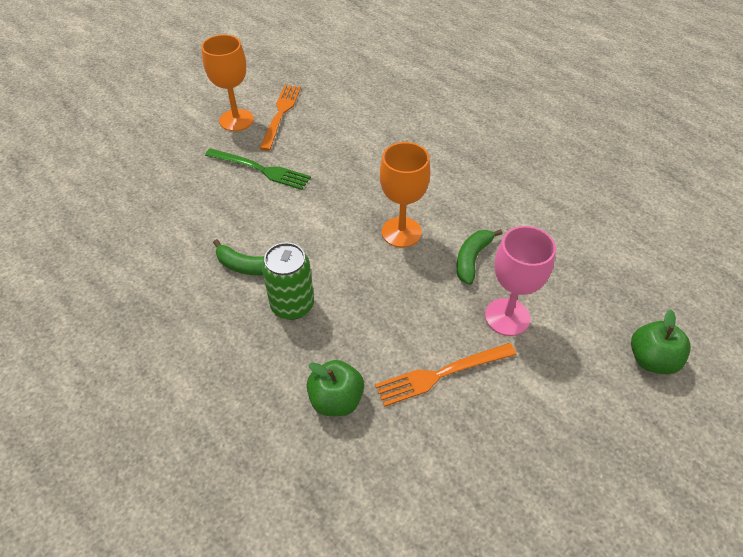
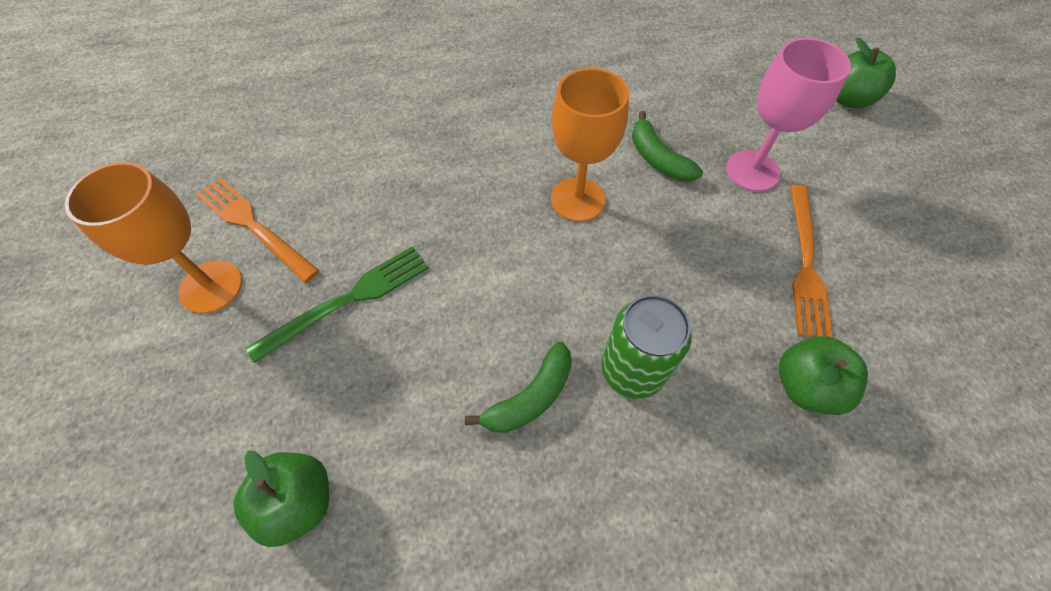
camera: 60 degrees left, 10 degrees up
none -> green apple [233,451,329,547]

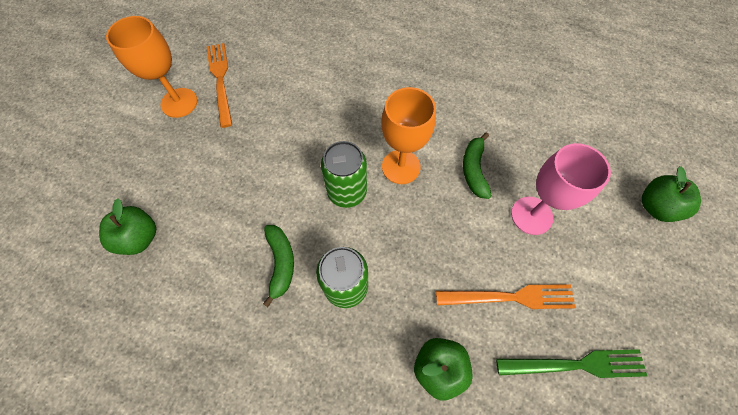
camera: 35 degrees right, 5 degrees up
green fork [246,246,429,363] -> green fork moved to [496,349,647,378]
green banana [465,342,572,433] -> green banana turned 90 degrees counterclockwise [263,225,294,307]
orange fork [790,185,833,338] -> orange fork turned 135 degrees counterclockwise [436,284,576,309]
none -> green can [321,141,367,208]

